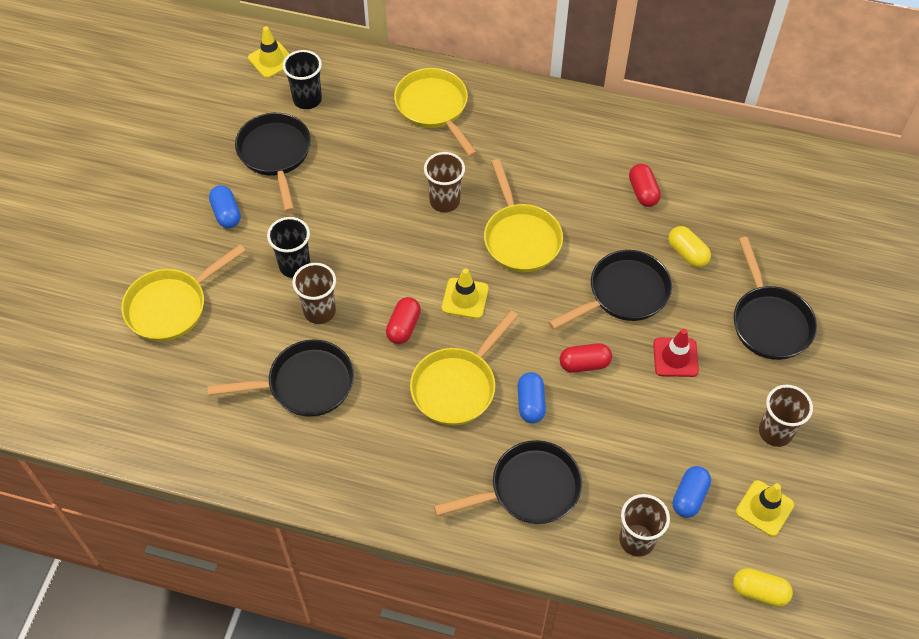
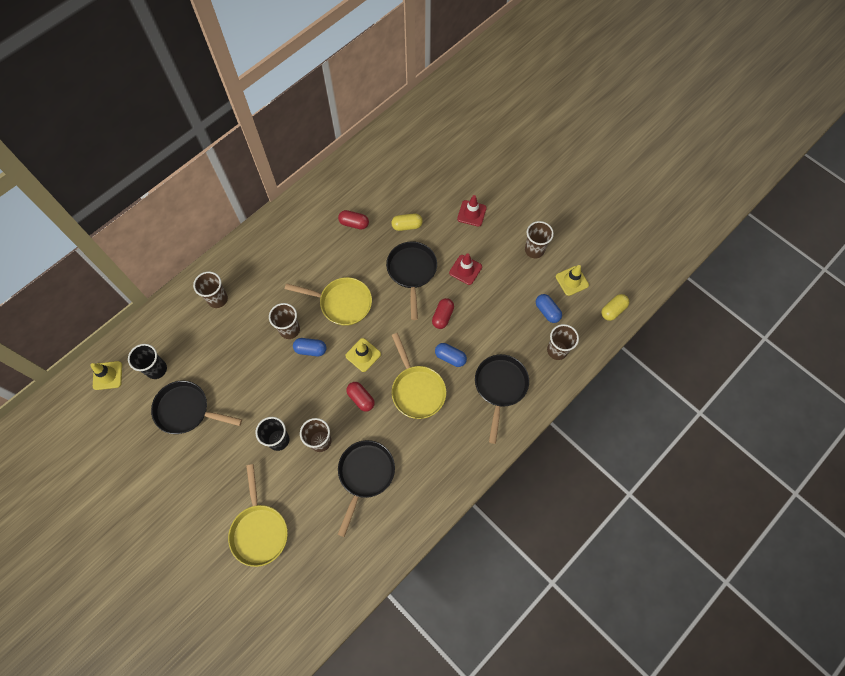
camera: 60 degrees left, 10 degrees up
blue capsule [209,185,241,228] -> blue capsule moved to [293,338,326,356]
yellow pan [394,68,477,157] -> brown cup [193,272,228,308]
black pan [734,237,817,360] -> red traffic cone [457,195,487,227]

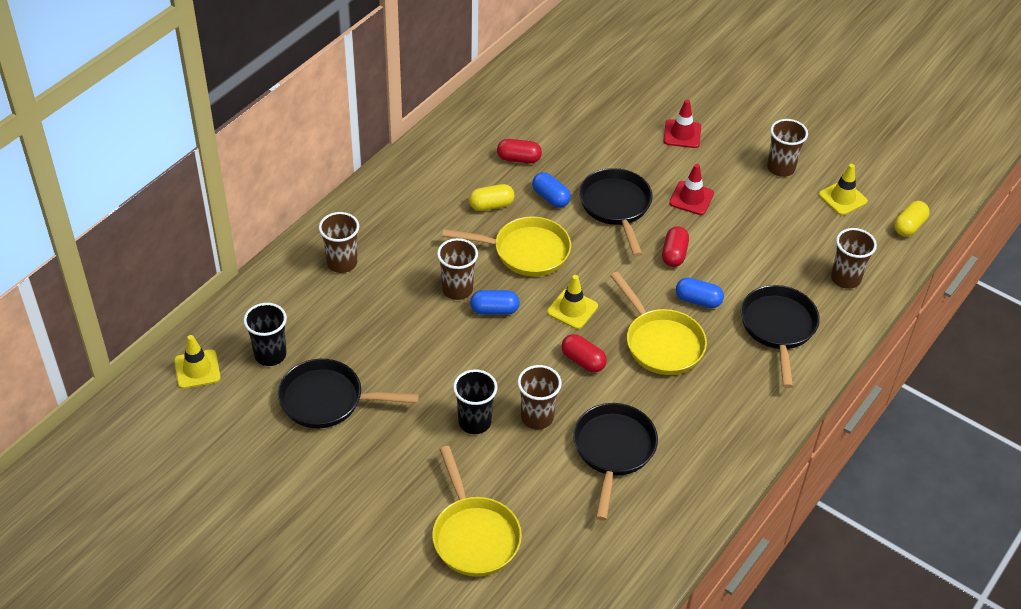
camera: 10 degrees left, 20 degrees down
yellow capsule [391,213,423,231] -> yellow capsule moved to [469,184,515,211]
blue capsule [536,294,562,323] -> blue capsule moved to [532,172,571,208]

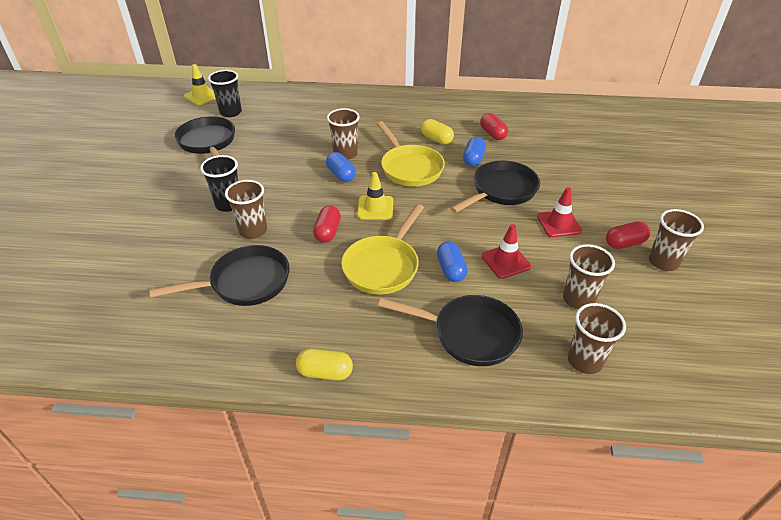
camera: 60 degrees right, 5 degrees down
brown cup [319,212,359,273] -> brown cup moved to [563,244,615,309]
yellow pan [432,446,522,576] -> none
red capsule [662,226,689,267] -> red capsule moved to [606,221,650,249]
red traffic cone [664,100,701,148] -> red traffic cone moved to [482,224,531,279]
black pan [741,285,820,388] -> black pan turned 45 degrees clockwise [378,295,523,366]
yellow traffic cone [819,164,868,215] -> none
yellow capsule [894,201,929,237] -> yellow capsule moved to [296,349,353,381]

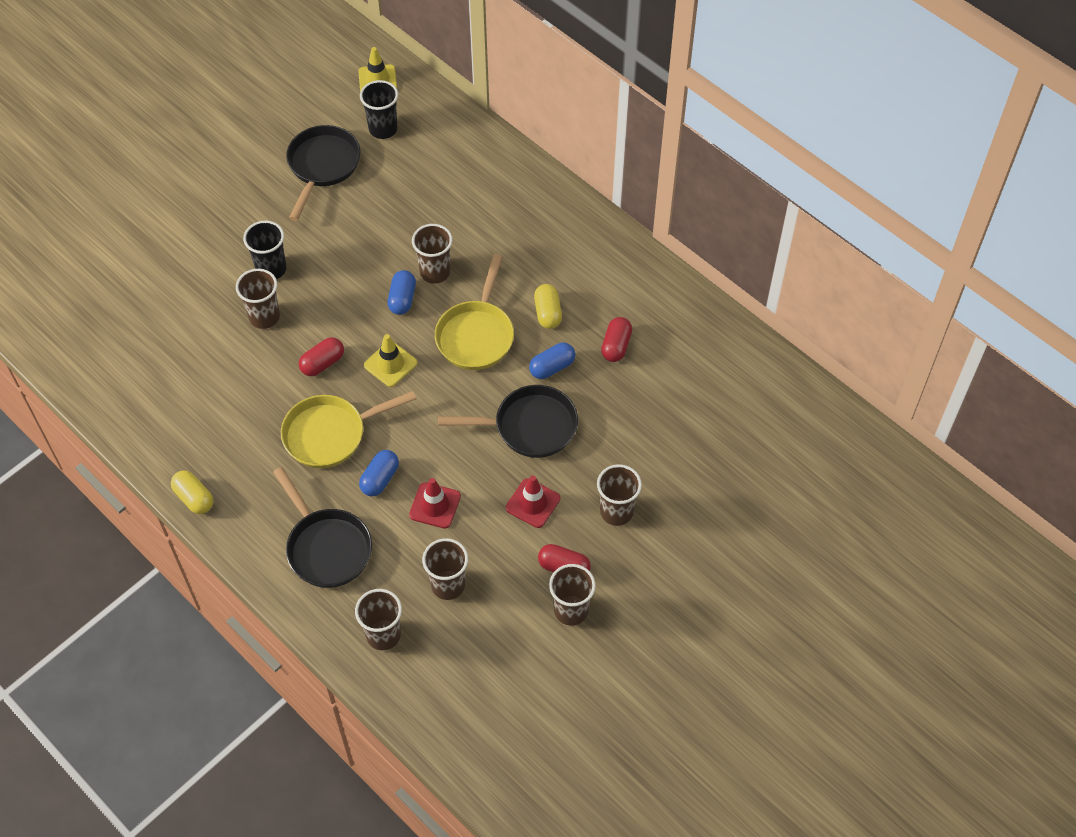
camera: 40 degrees right, 15 degrees up
black pan [149,245,290,306] -> none
none -> brown cup [597,464,642,526]

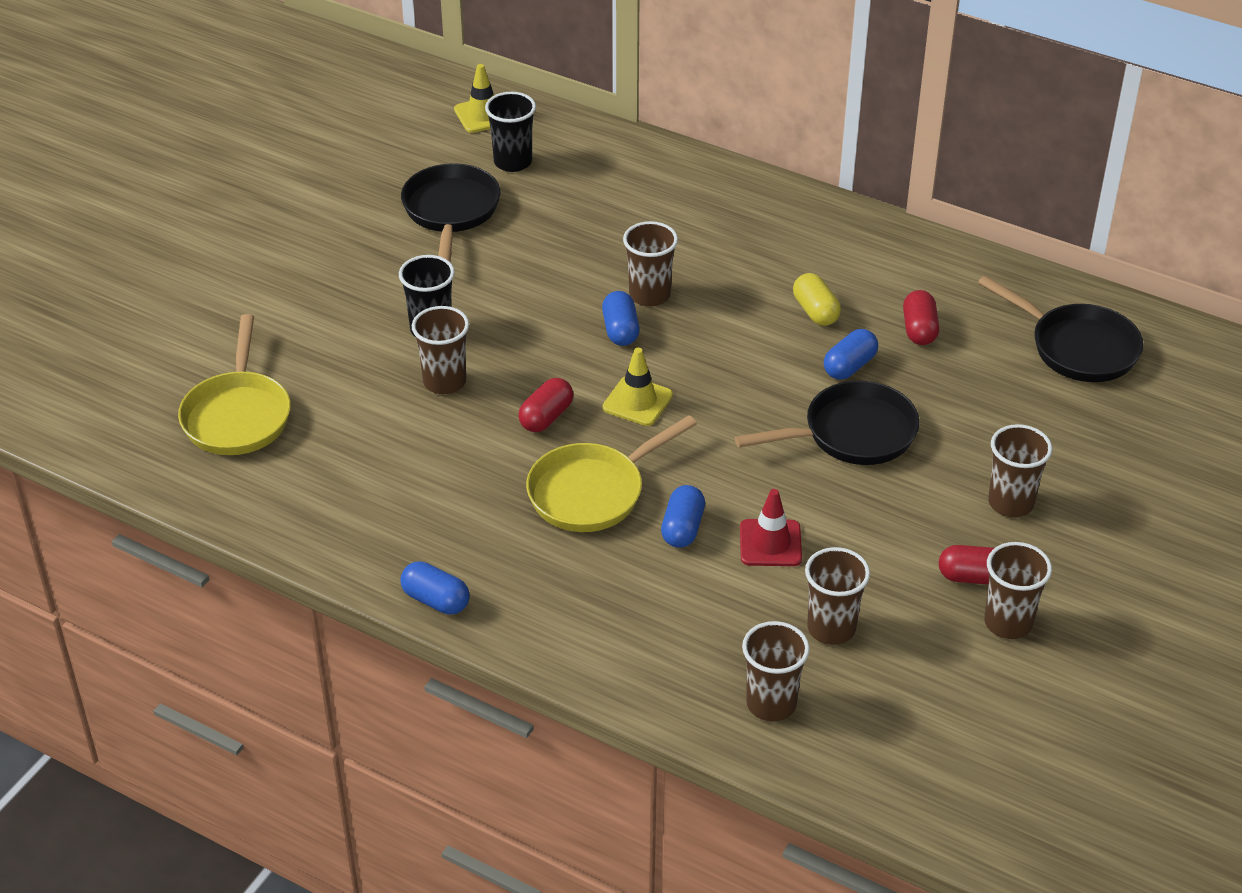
camera: 15 degrees left, 15 degrees down
yellow capsule [171,470,213,514] -> blue capsule [400,561,470,615]
black pan [273,467,372,588] -> black pan moved to [978,275,1144,382]
yellow pan [435,254,514,370] -> yellow pan moved to [178,314,291,455]
red traffic cone [506,476,560,528] -> none

